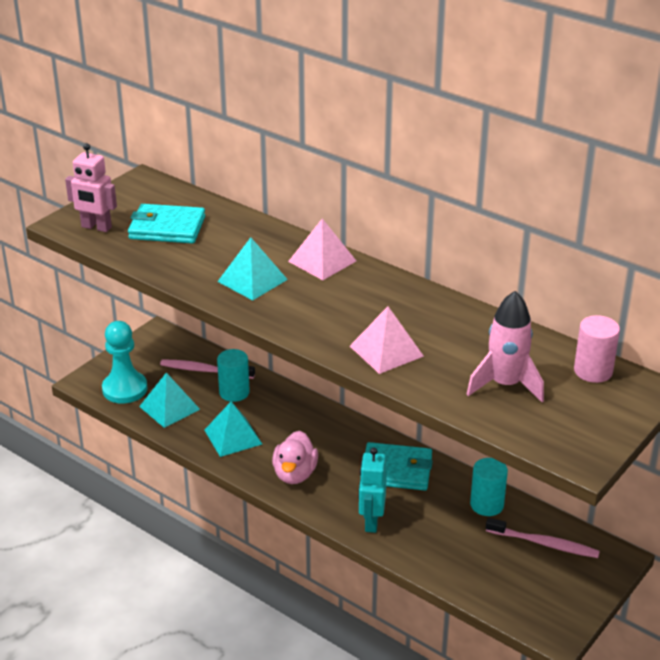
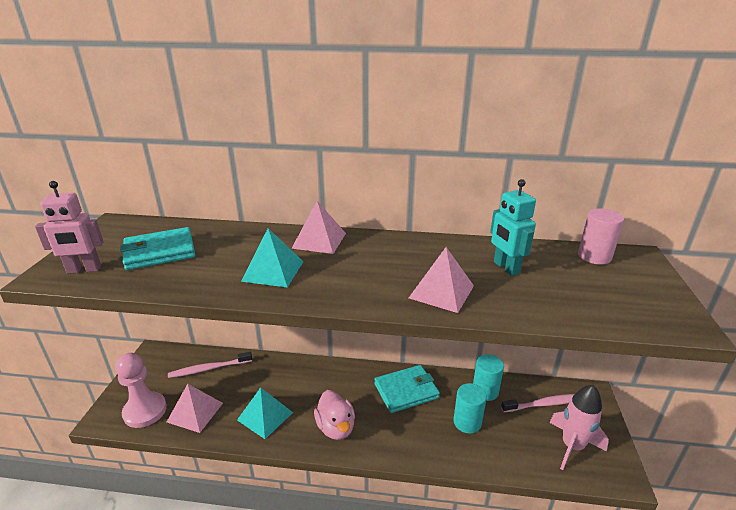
camera: 30 degrees left, 5 degrees down
turquoise pawn [102,321,148,403] -> pink pawn [115,353,167,428]
turquoise pyramid [139,373,200,428] -> pink pyramid [167,384,223,433]
turquoise cylinder [217,349,250,402] -> turquoise cylinder moved to [453,383,487,433]
turquoise robot [359,448,387,533] -> turquoise robot moved to [490,179,536,276]
pink rocket [467,291,544,402] -> pink rocket moved to [549,385,609,470]

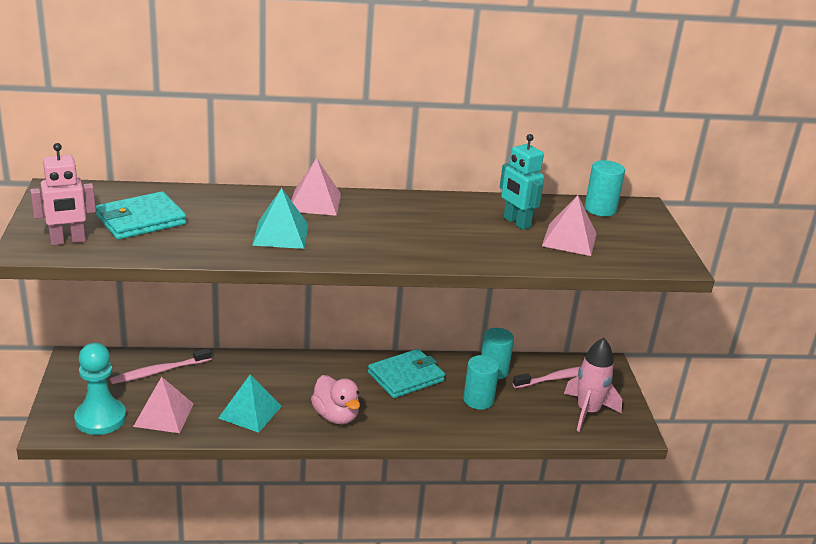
camera: 15 degrees left, 0 degrees up
pink pawn [115,353,167,428] -> turquoise pawn [74,343,126,435]
pink pyramid [409,247,474,313] -> pink pyramid moved to [542,195,597,256]
pink cylinder [578,208,624,265] -> turquoise cylinder [585,160,625,216]

